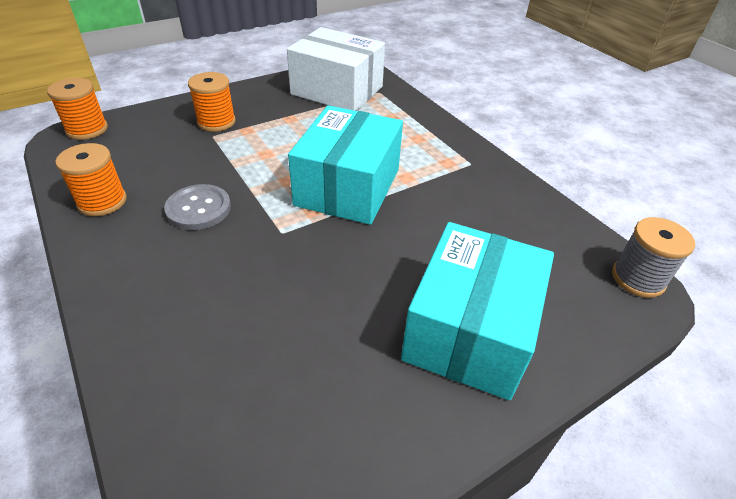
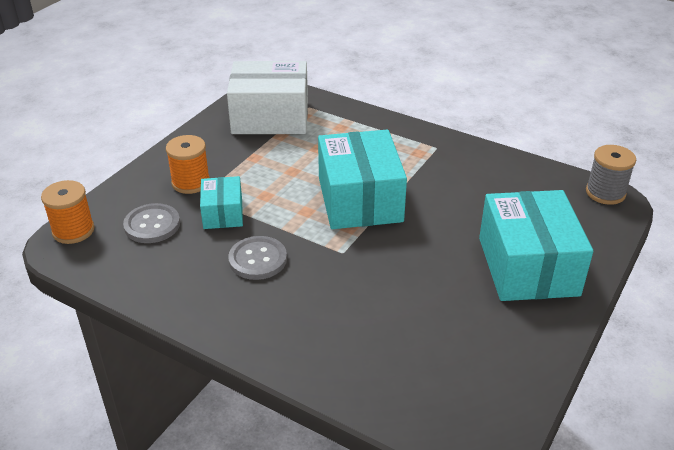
camera: 25 degrees left, 5 degrees down
orange spool [55,143,127,216] -> none
none -> grey button [123,203,180,243]
none -> turquoise box [200,176,243,229]

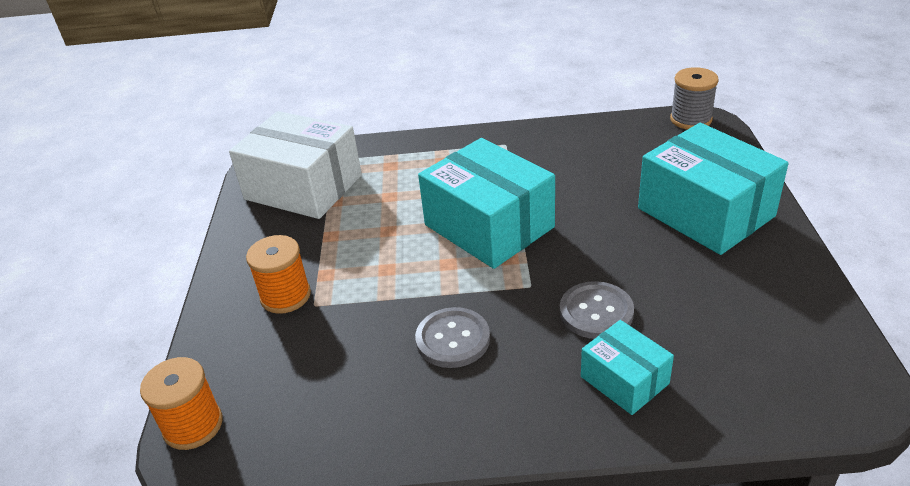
camera: 30 degrees left, 0 degrees up
grey button [123,203,180,243] -> grey button moved to [560,281,634,339]
turquoise box [200,176,243,229] -> turquoise box moved to [581,320,674,415]
white box [227,61,308,134] -> white box turned 60 degrees clockwise [229,111,362,219]

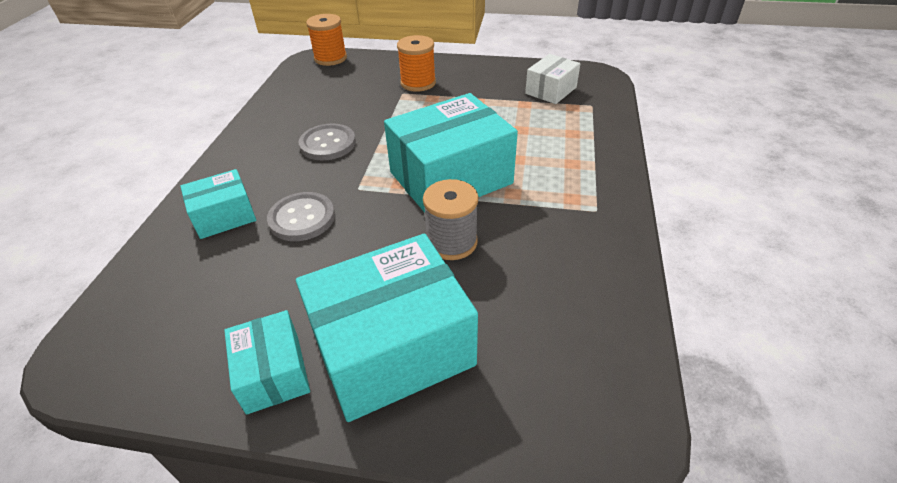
camera: 100 degrees right, 5 degrees up
white box [229,111,362,219] -> white box [525,54,580,104], size x0.53
grey spool [670,67,719,130] -> grey spool moved to [423,179,478,260]
none -> turquoise box [224,310,310,415]

